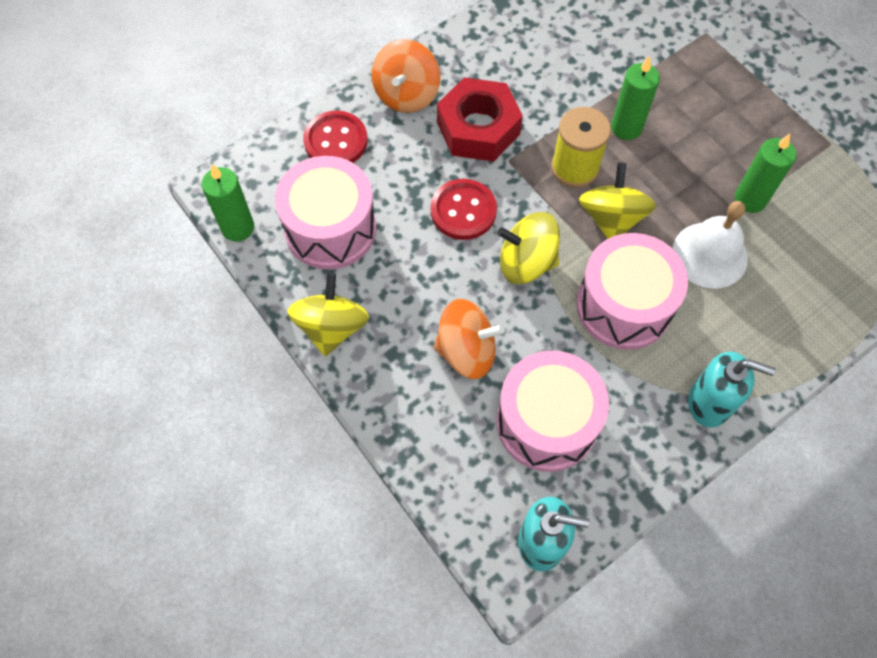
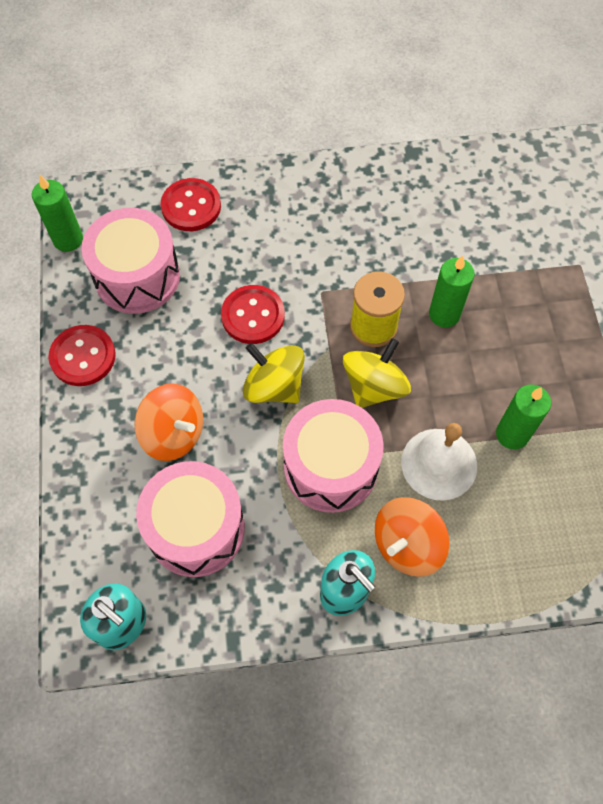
camera: 30 degrees right, 0 degrees up
yellow spinning top [287,273,369,356] -> red button [48,325,116,386]
orange spinning top [372,39,440,113] -> orange spinning top moved to [375,497,449,577]
red nut [437,77,523,162] -> none

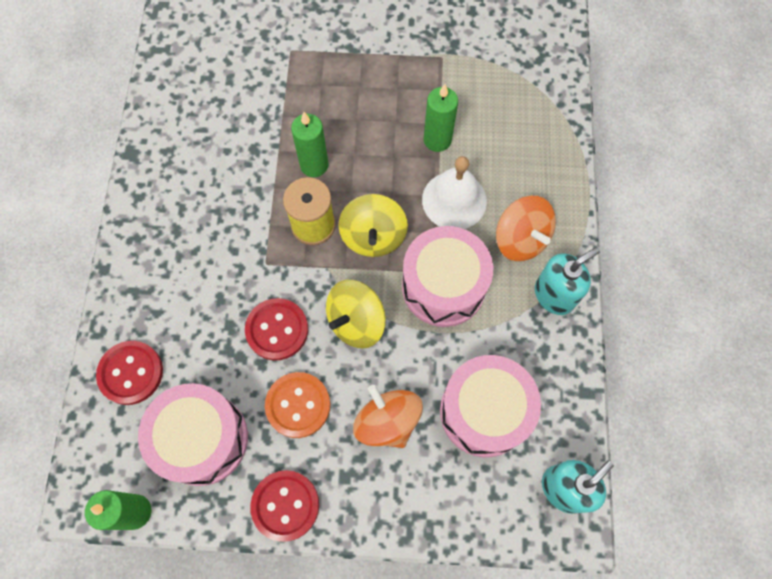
camera: 80 degrees left, 5 degrees up
orange spinning top [134,383,203,461] -> orange spinning top turned 75 degrees counterclockwise [353,385,423,448]
yellow spinning top [343,338,411,408] -> yellow spinning top turned 135 degrees counterclockwise [338,194,408,257]
none -> orange button [265,372,330,438]

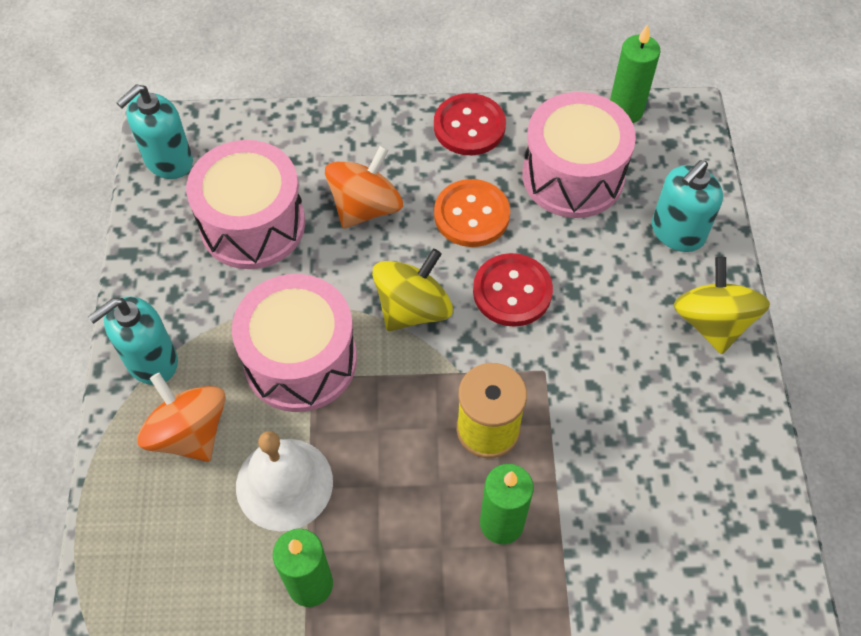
camera: 175 degrees right, 10 degrees down
red button [96,341,163,405] -> turquoise soap dispenser [652,160,723,252]
yellow spinning top [338,194,408,257] -> yellow spinning top moved to [673,257,770,354]
orange spinning top [353,385,423,448] -> orange spinning top turned 105 degrees counterclockwise [325,145,403,229]

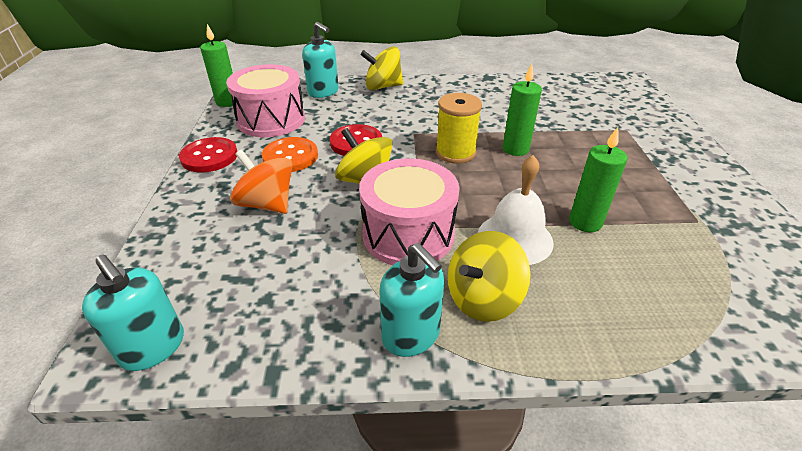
camera: 90 degrees left, 20 degrees down
orange spinning top [137,373,226,462] -> yellow spinning top [448,231,530,322]
pink drum [186,140,305,269] -> none

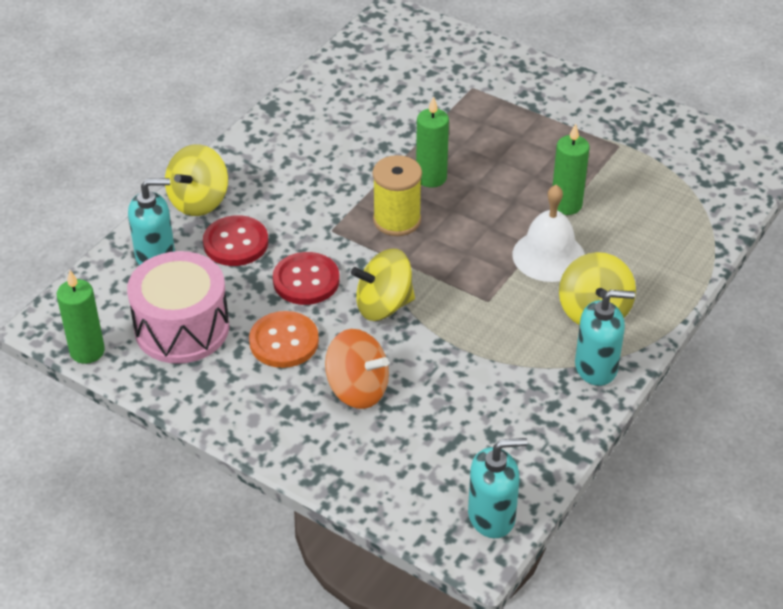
camera: 55 degrees left, 5 degrees up
red button [179,137,237,172] -> red button moved to [203,215,268,266]
orange spinning top [230,150,292,214] -> orange spinning top turned 135 degrees counterclockwise [325,329,389,409]
pink drum [359,158,459,265] -> none

